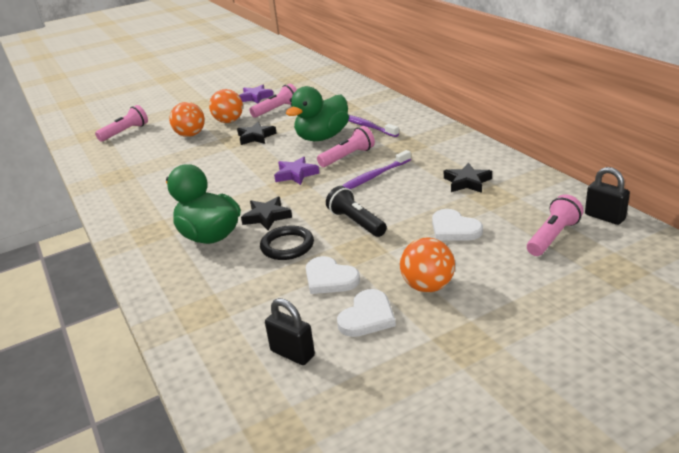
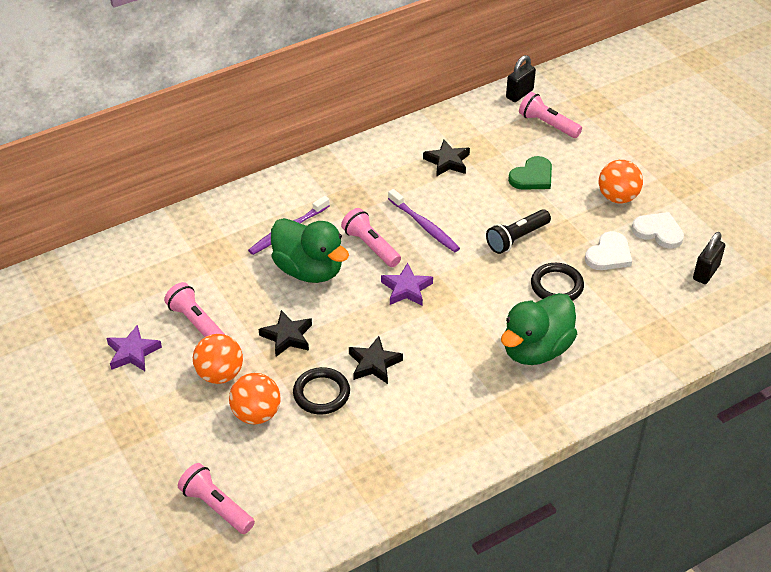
camera: 95 degrees left, 15 degrees up
black star [241,197,292,230] -> black star moved to [349,336,403,384]
white heart [432,209,483,241] -> green heart [508,156,552,190]
none -> black ring [293,367,350,414]

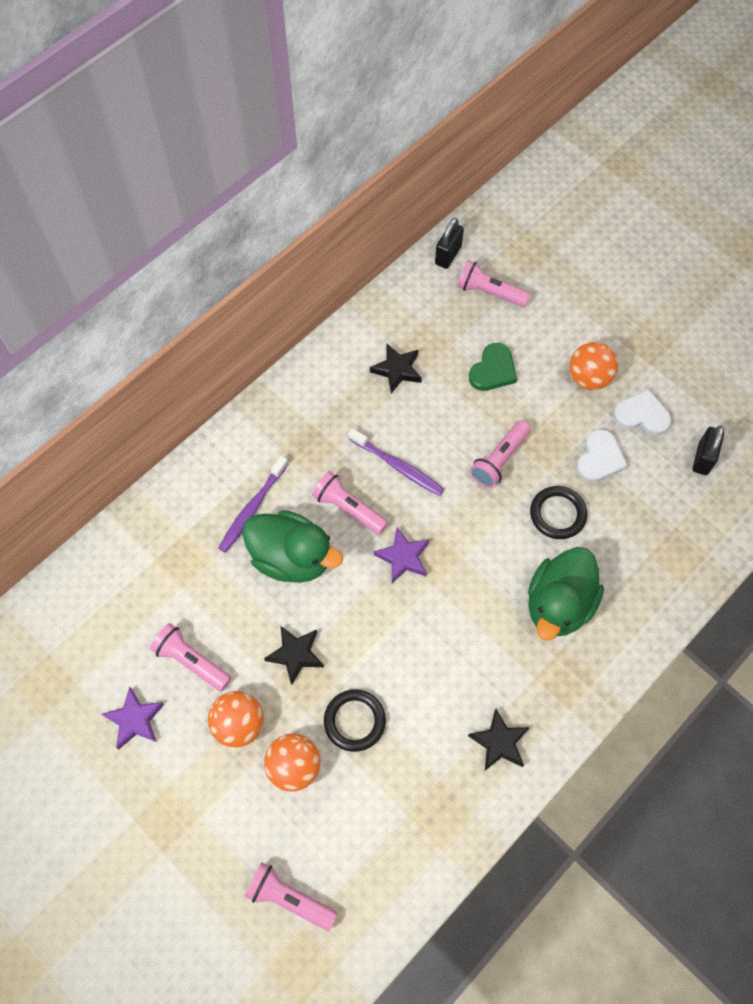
camera: 15 degrees left, 20 degrees up
black star [349,336,403,384] -> black star moved to [468,709,530,771]
black flashlight [486,209,551,254] -> pink flashlight [470,420,531,488]

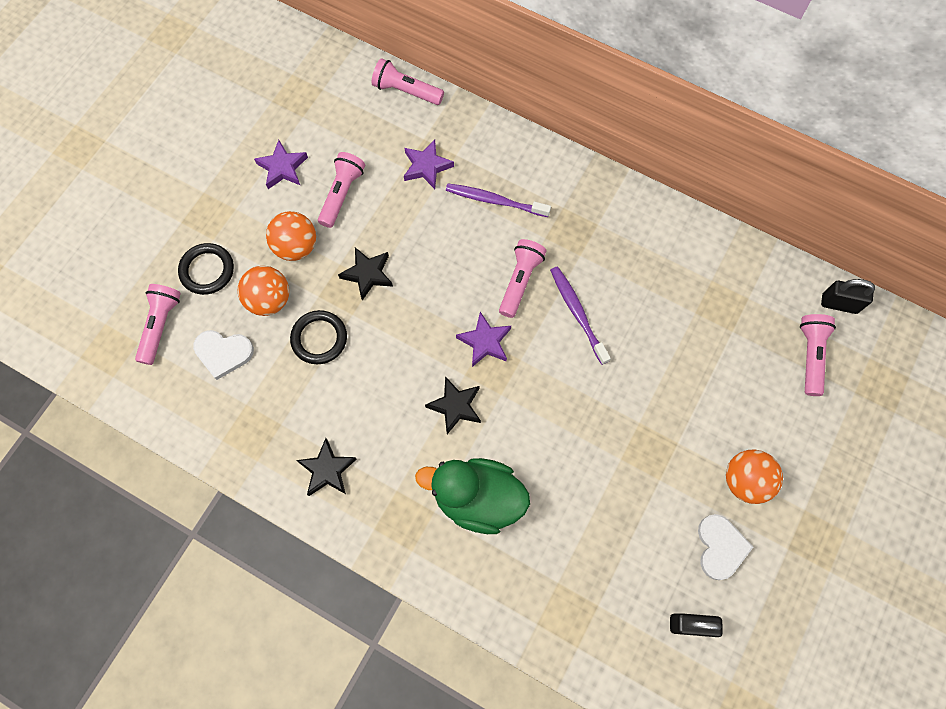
camera: 75 degrees right, 5 degrees up
green duck [242,510,343,583] -> none
purple toothbrush [348,428,445,496] -> purple toothbrush turned 135 degrees clockwise [550,266,611,365]
black star [370,344,422,394] -> black star moved to [425,376,481,434]
green heart [469,343,517,391] -> none
pink flashlight [470,420,531,488] -> pink flashlight moved to [372,58,444,105]
black ring [530,486,587,539] -> black ring moved to [178,243,234,295]
white heart [576,429,628,482] -> white heart moved to [193,330,254,380]
none -> purple star [404,139,454,189]

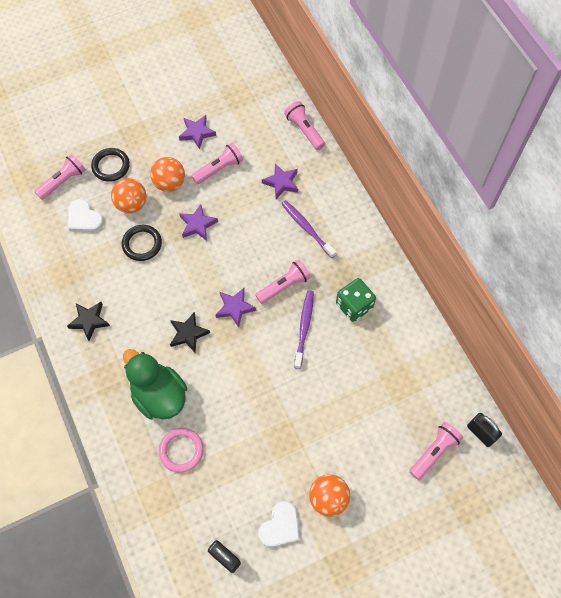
camera: 35 degrees right, 5 degrees down
black star [338,247,393,300] -> purple star [179,204,218,241]
none -> pink ring [159,428,204,473]
none -> green dice [336,278,376,322]

